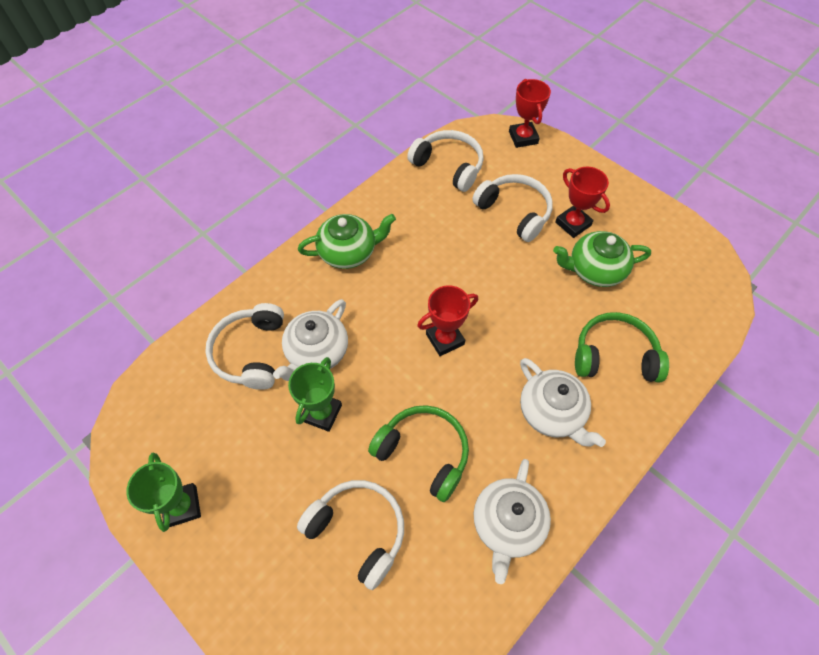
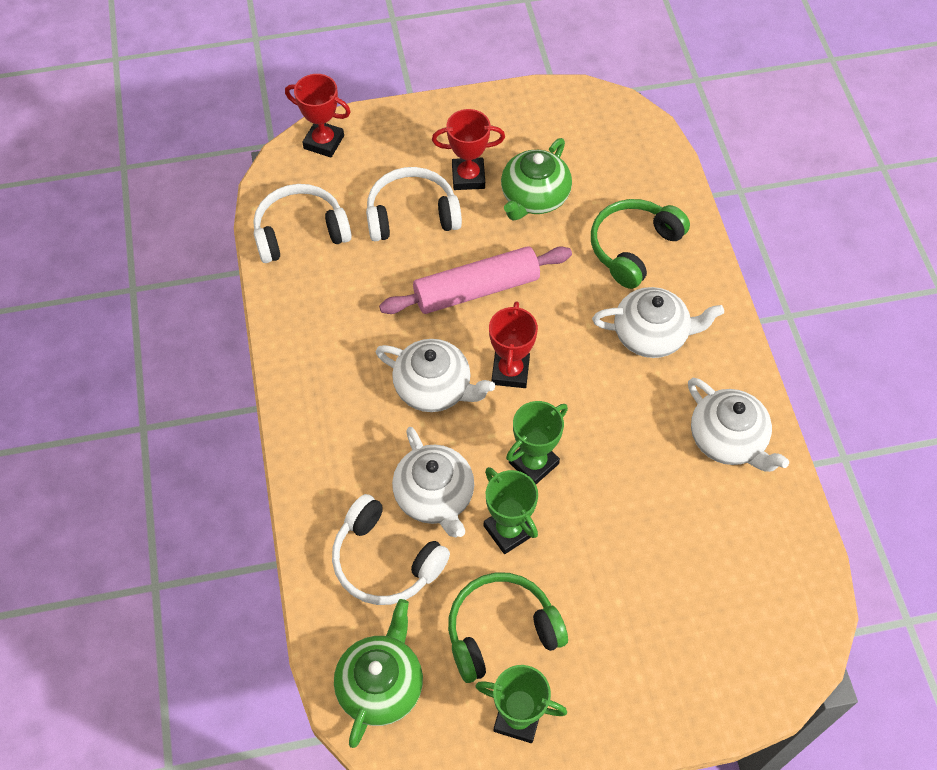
camera: 55 degrees left, 0 degrees up
white headphones [297,480,404,590] -> none
green teapot [298,214,396,269] -> green teapot moved to [334,599,423,748]
green headphones [368,405,469,502] -> green headphones moved to [448,572,568,683]
none -> white teapot [376,339,495,412]
none -> pink rolling pin [379,246,572,314]
none -> green trophy [506,401,568,484]

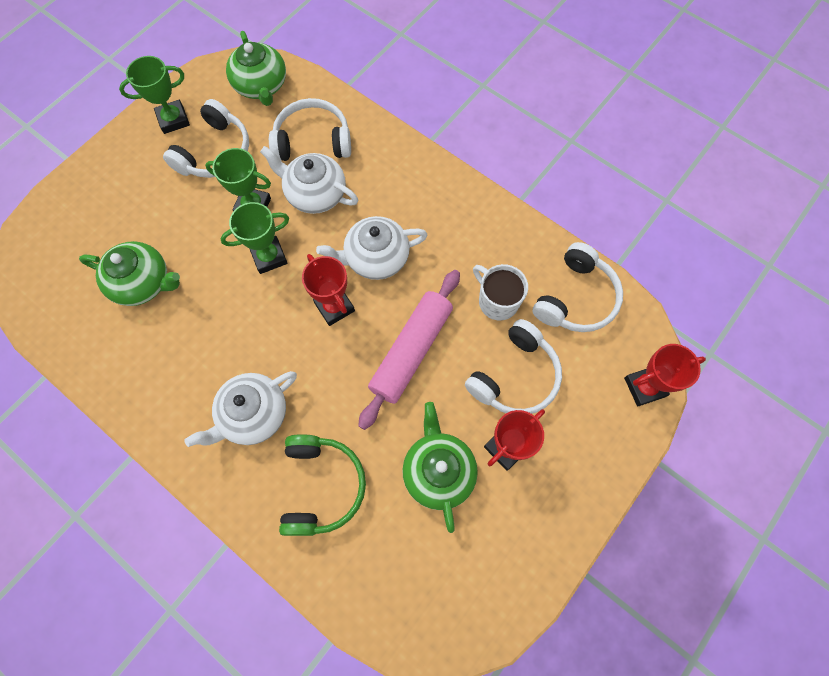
camera: 140 degrees right, 10 degrees up
green headphones [448,572,568,683] -> white headphones [163,99,249,178]
green trophy [506,401,568,484] -> green trophy turned 60 degrees clockwise [220,202,289,274]
white teapot [688,378,789,472] -> none
none -> green teapot [79,241,180,306]
none -> white mug [473,264,528,321]

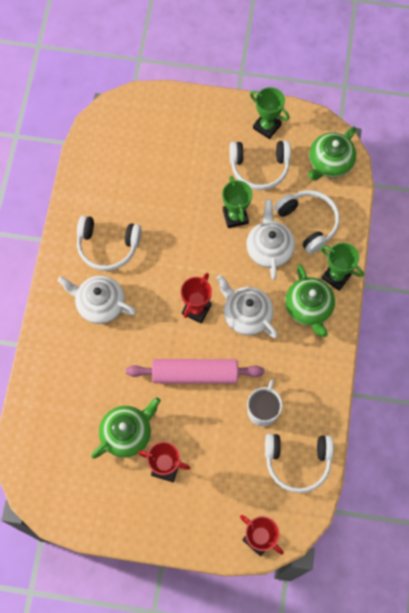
camera: 60 degrees right, 0 degrees up
green teapot [79,241,180,306] -> green teapot moved to [285,265,335,337]
green trophy [220,202,289,274] -> green trophy moved to [321,243,364,291]
green headphones [279,434,366,536] -> none
white headphones [465,319,562,414] -> white headphones moved to [77,216,141,271]

